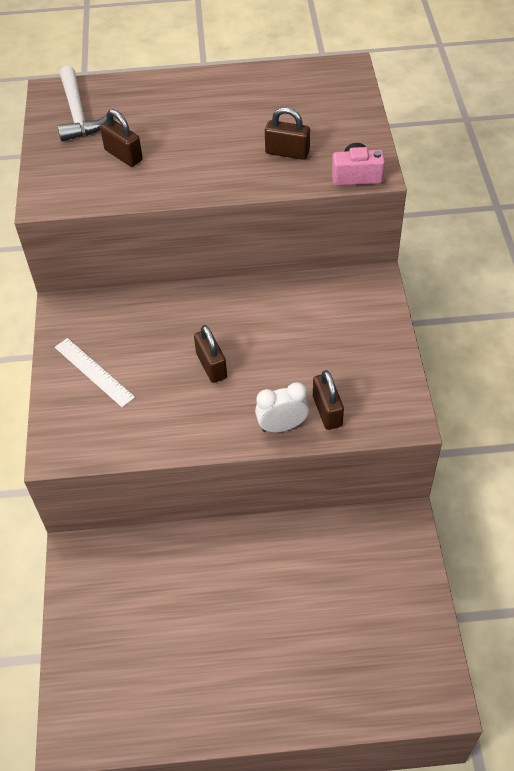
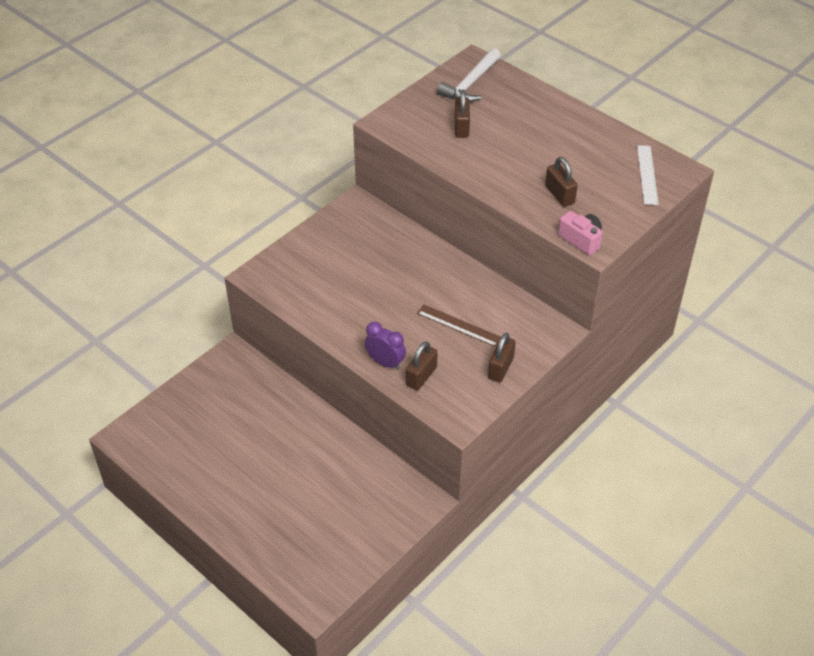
camera: 45 degrees right, 5 degrees down
white ruler [55,338,135,407] -> white ruler moved to [637,145,659,205]
brown padlock [194,325,227,383] -> brown padlock moved to [488,333,516,382]
white clock [255,382,309,432] -> purple clock [365,322,406,370]
none -> brown ruler [417,304,501,347]

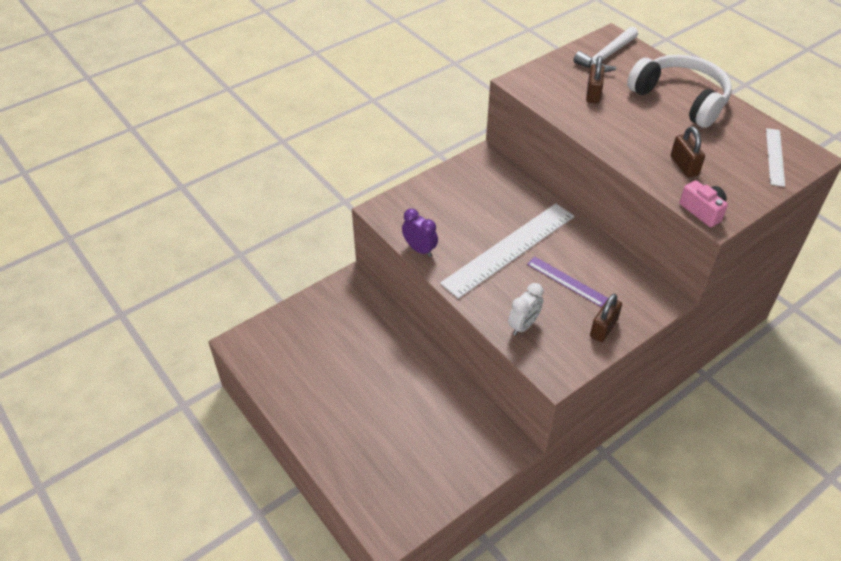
camera: 10 degrees right, 0 degrees up
purple clock [365,322,406,370] -> purple clock moved to [402,208,438,257]
brown padlock [406,341,438,391] -> white clock [508,283,544,336]
brown ruler [417,304,501,347] -> purple ruler [527,257,608,307]
none -> white ruler [440,203,574,299]
none -> white headphones [627,55,732,128]

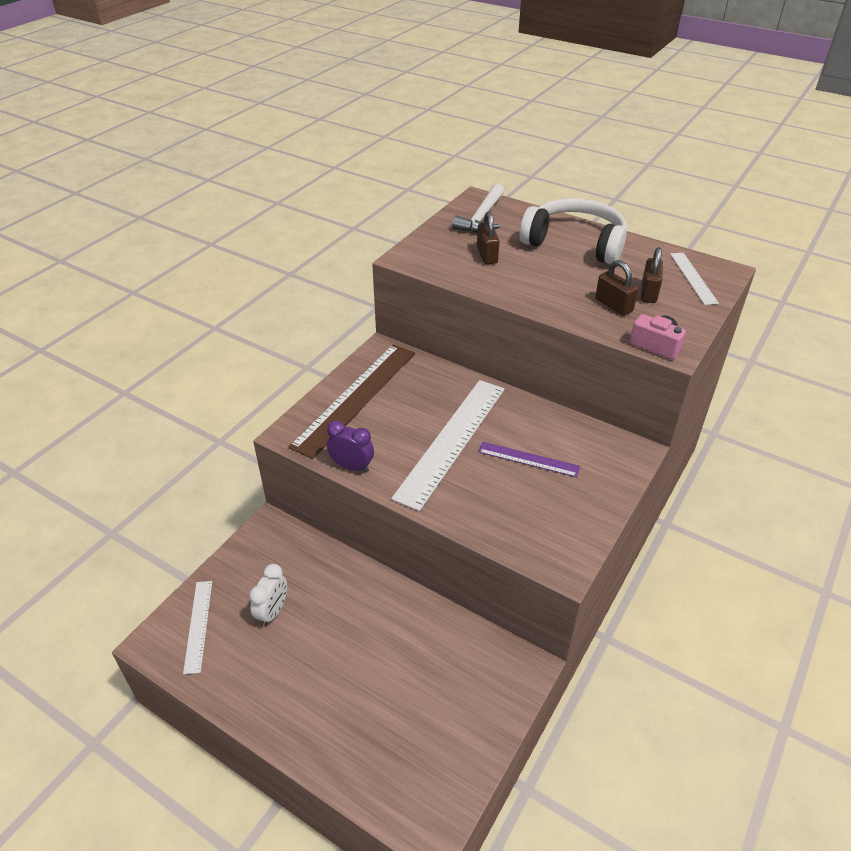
camera: 20 degrees left, 5 degrees down
white clock [508,283,544,336] -> white clock moved to [249,564,287,626]
brown padlock [590,294,622,342] -> brown padlock moved to [641,247,663,303]
none -> white ruler [183,581,212,674]
none -> brown ruler [289,344,415,459]

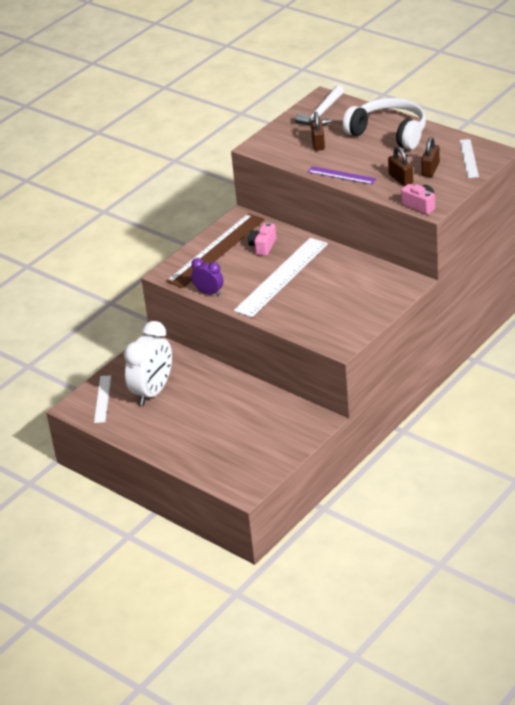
camera: 10 degrees right, 5 degrees down
white clock [249,564,287,626] -> white clock [124,321,172,406], size x1.89
purple ruler [478,442,580,477] -> purple ruler moved to [308,166,377,184]
none -> pink camera [248,222,276,256]

